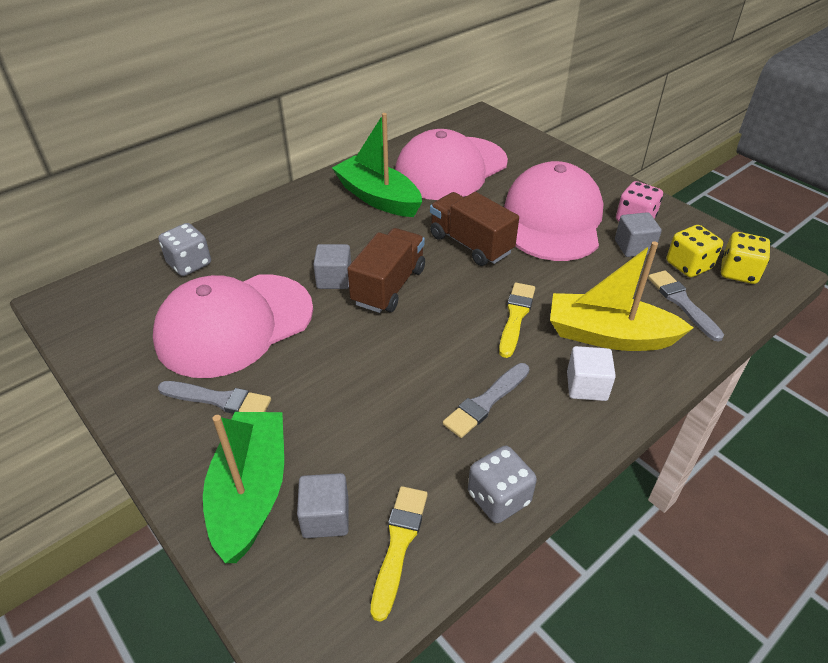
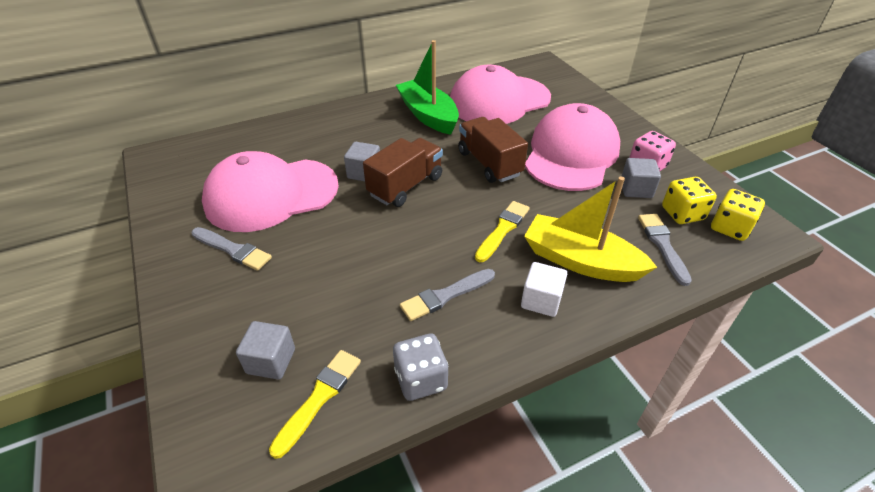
camera: 15 degrees right, 0 degrees up
grey dice [158,223,211,276] -> none
green boat [203,412,284,563] -> none

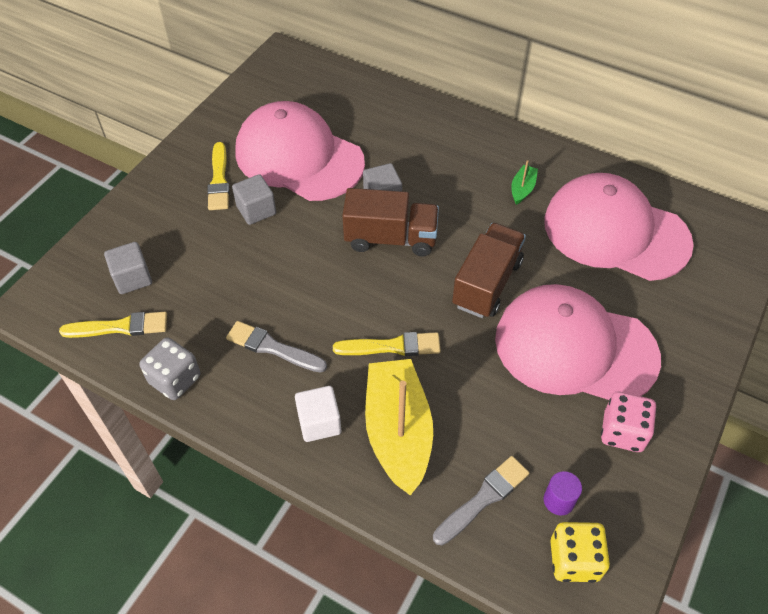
camera: 55 degrees right, 10 degrees up
grey brush [191,227,272,271] -> yellow brush [207,142,230,210]
green boat [396,40,459,135] -> green boat [511,160,538,205], size x0.43
pink cap [525,103,620,191] -> pink cap turned 150 degrees counterclockwise [495,284,661,400]
grey cube [621,158,661,198] -> grey cube moved to [232,174,276,225]
yellow dice [662,177,717,224] -> purple cylinder [544,471,582,515]

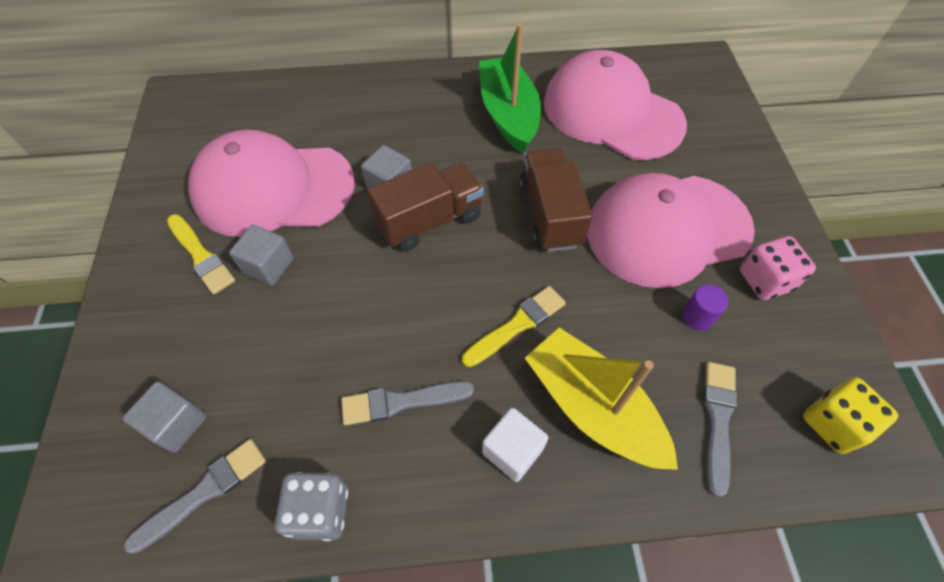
camera: 35 degrees left, 5 degrees up
yellow brush [59,312,167,338] -> grey brush [123,439,266,554]
green boat [511,160,538,205] -> green boat [479,23,541,153], size x2.32
pink cap [544,173,694,281] -> pink cap turned 45 degrees clockwise [544,50,687,160]
purple cylinder [544,471,582,515] -> purple cylinder moved to [682,284,729,330]

